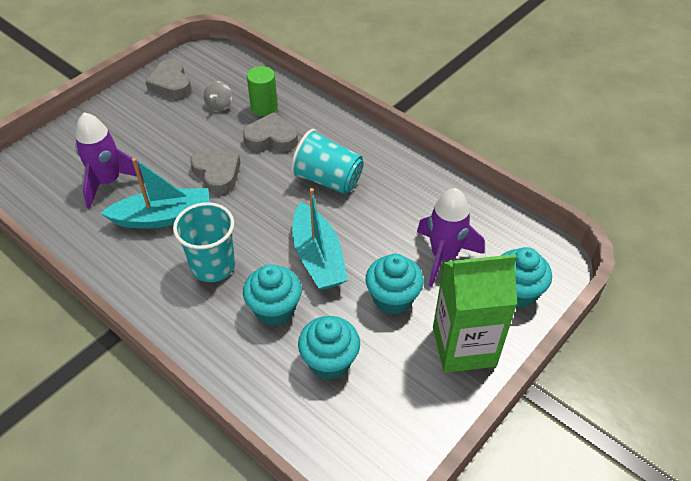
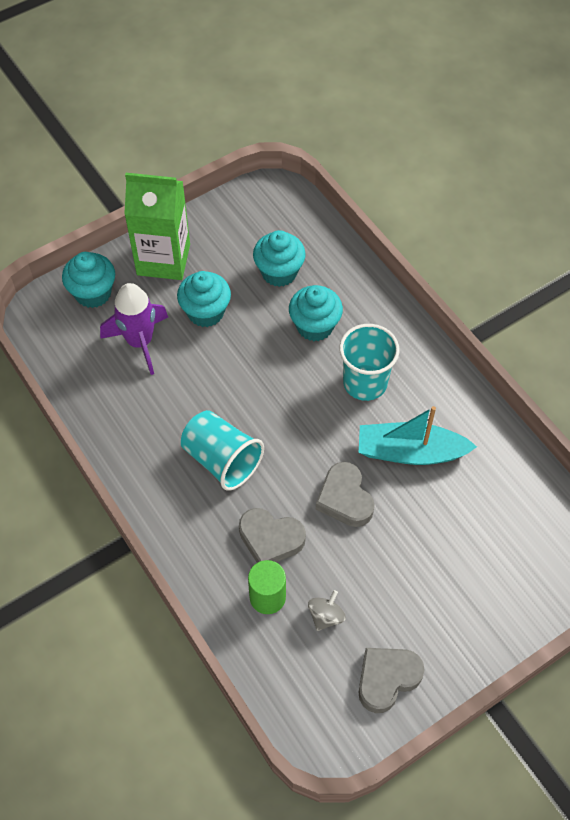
camera: 165 degrees left, 10 degrees up
purple rocket [75,112,143,209] -> none
grey heart [145,59,191,99] -> grey heart turned 120 degrees counterclockwise [359,648,425,713]
turquoise boat [292,188,348,290] -> none

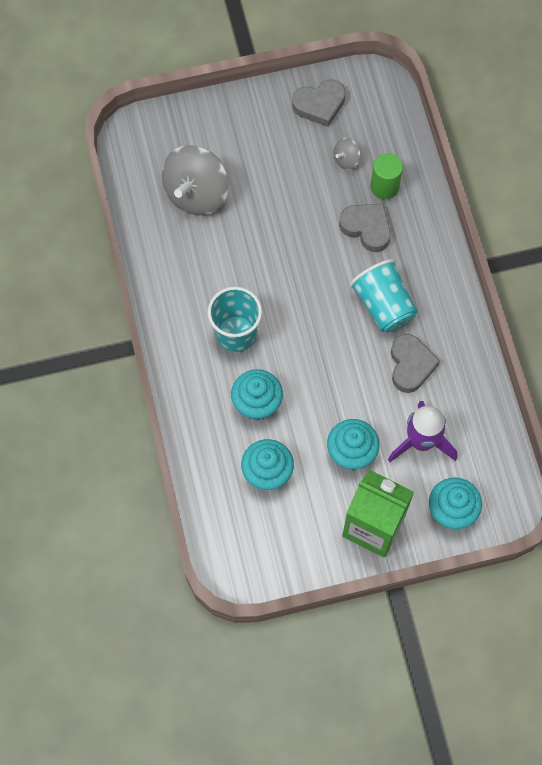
camera: 160 degrees left, 10 degrees up
grey heart [316,462,375,527] -> grey heart moved to [391,334,440,393]
turquoise boat [359,406,477,465] -> none
none -> grey spinning top [162,145,229,215]

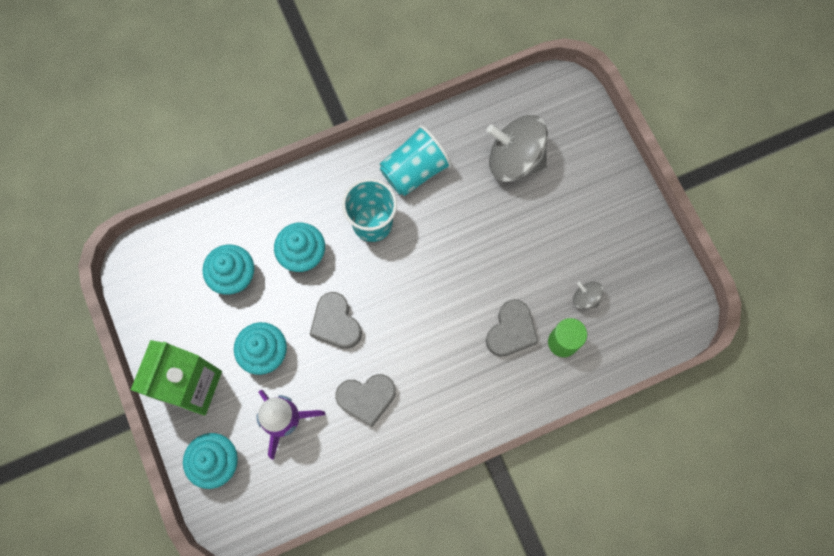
camera: 80 degrees right, 5 degrees up
grey heart [292,79,346,127] -> grey heart moved to [310,292,362,349]
turquoise cup [349,259,418,332] -> turquoise cup moved to [380,125,452,196]

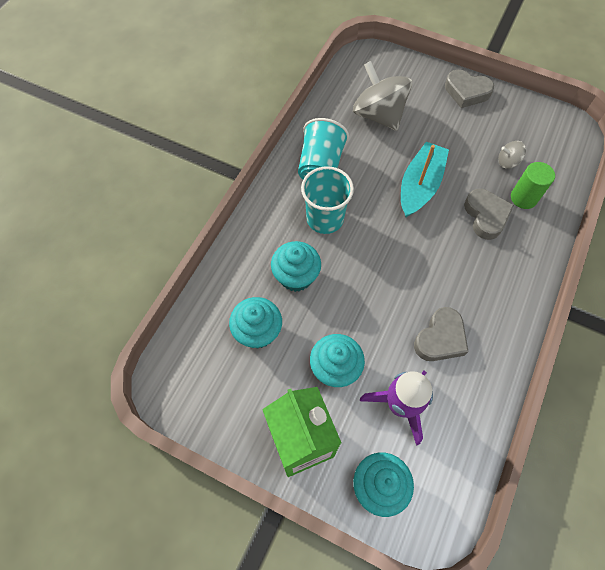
camera: 40 degrees left, 10 degrees down
grey heart [310,292,362,349] -> grey heart moved to [445,70,494,108]
grey spinning top [487,115,548,182] -> grey spinning top turned 75 degrees clockwise [353,61,412,131]
none -> turquoise boat [401,142,449,217]

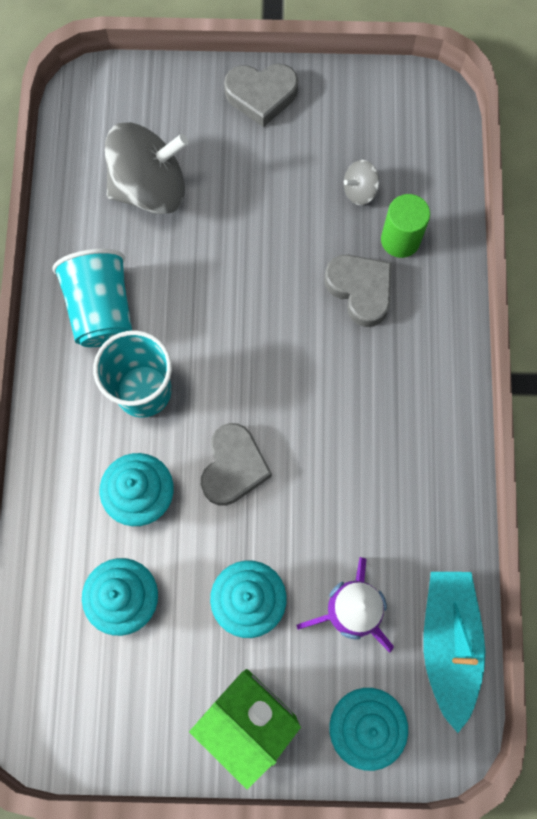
camera: 25 degrees left, 10 degrees up
grey spinning top [353,61,412,131] -> grey spinning top turned 135 degrees clockwise [105,122,189,214]
turquoise boat [401,142,449,217] -> turquoise boat moved to [423,572,485,733]
grey heart [414,307,468,361] -> grey heart moved to [201,423,272,506]

